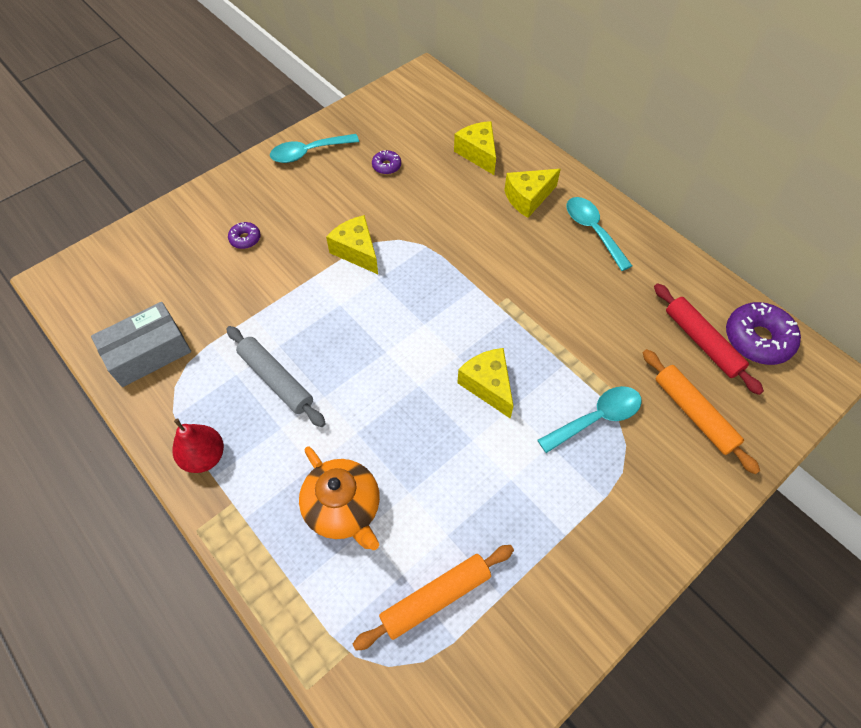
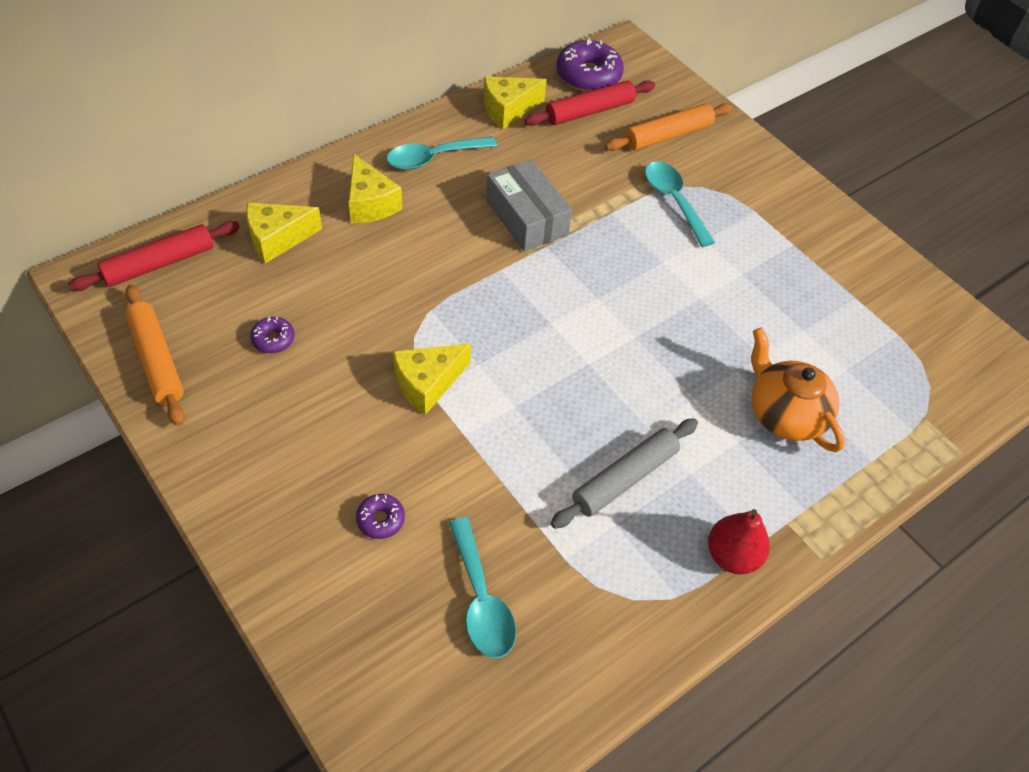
camera: 90 degrees left, 5 degrees down
grey box [91,302,191,387] -> grey box moved to [486,159,572,252]
turquoise spoon [270,134,359,163] -> turquoise spoon moved to [449,517,516,658]
orange teapot [299,446,380,550] -> orange teapot turned 90 degrees counterclockwise [751,328,845,452]
orange rolling pin [353,545,514,651] -> orange rolling pin moved to [125,285,185,426]
yellow cheese [457,348,514,419] -> yellow cheese moved to [483,76,547,129]
none -> red rolling pin [68,221,240,291]

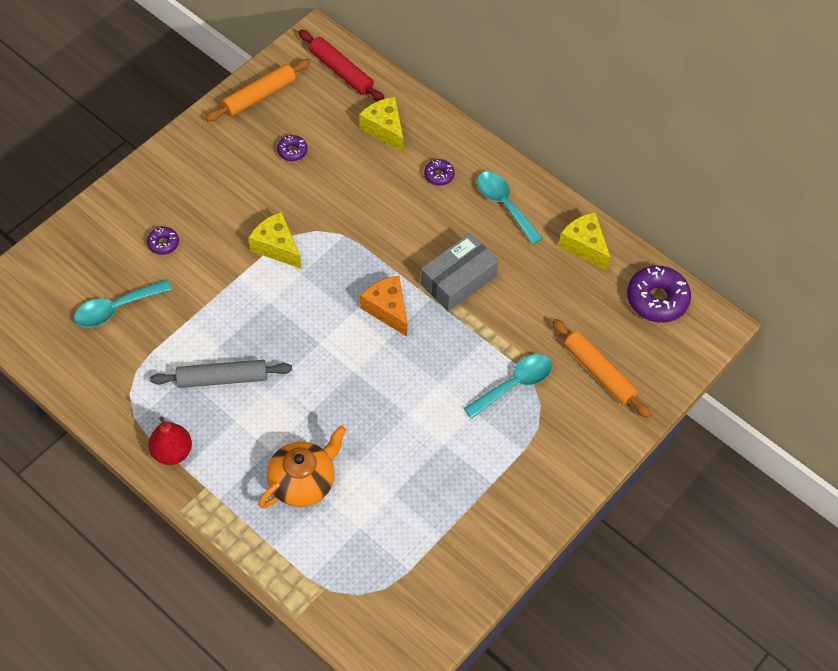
camera: 80 degrees right, 5 degrees up
yellow cheese [349,154,402,223] -> purple donut [424,159,455,186]
red rolling pin [524,80,655,126] -> none
grey rolling pin [551,418,698,529] -> grey rolling pin turned 45 degrees counterclockwise [150,360,292,388]
none -> orange cheese [360,276,407,337]

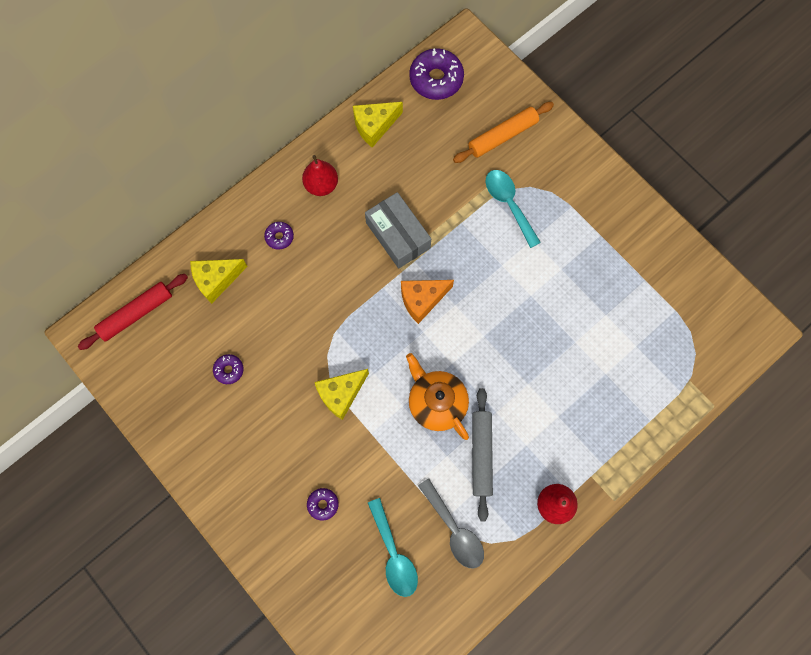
camera: 80 degrees left, 15 degrees up
orange rolling pin [206,59,311,122] -> none
orange teapot [258,426,346,508] -> orange teapot moved to [406,353,469,440]
turquoise spoon [477,172,543,245] -> red pear [302,155,338,196]
none -> grey spoon [418,479,484,568]

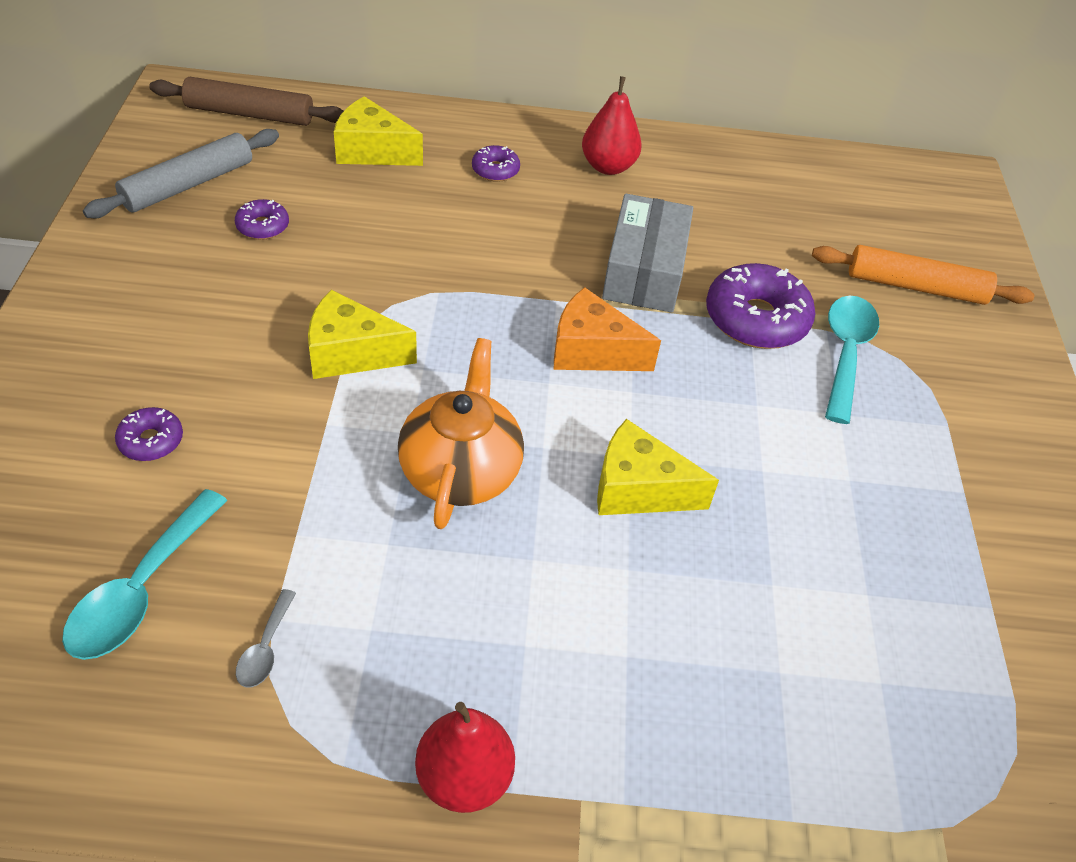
camera: 40 degrees right, 25 degrees down
red rolling pin [78,274,188,350] -> brown rolling pin [149,77,343,126]
yellow cheese [353,102,403,148] -> yellow cheese moved to [597,419,719,515]
purple donut [409,48,464,100] -> purple donut moved to [706,263,816,349]
grey spoon [418,479,484,568] -> grey spoon [236,589,296,688], size x0.50
grey rolling pin [472,388,493,522] -> grey rolling pin moved to [83,129,279,218]

